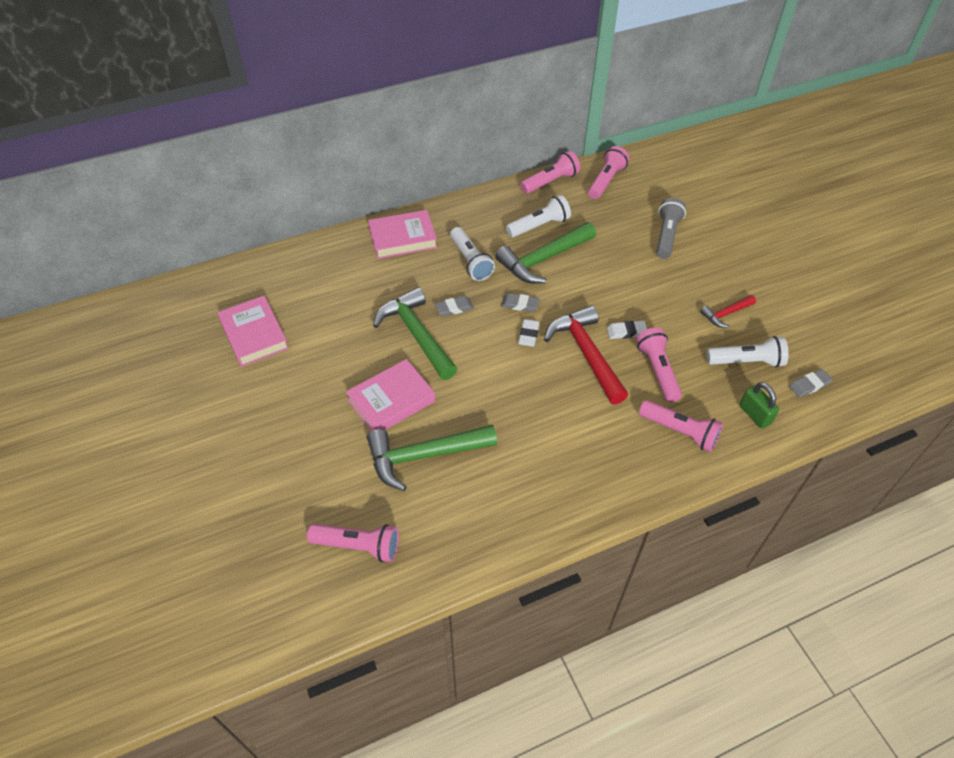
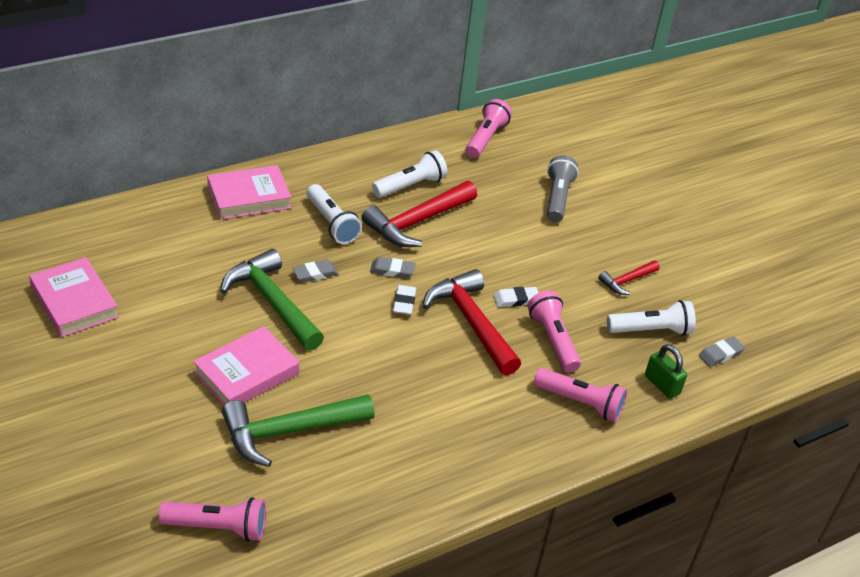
camera: 10 degrees left, 10 degrees down
green hammer [495,222,596,284] -> red hammer [361,181,477,247]
pink flashlight [520,151,580,194] -> none

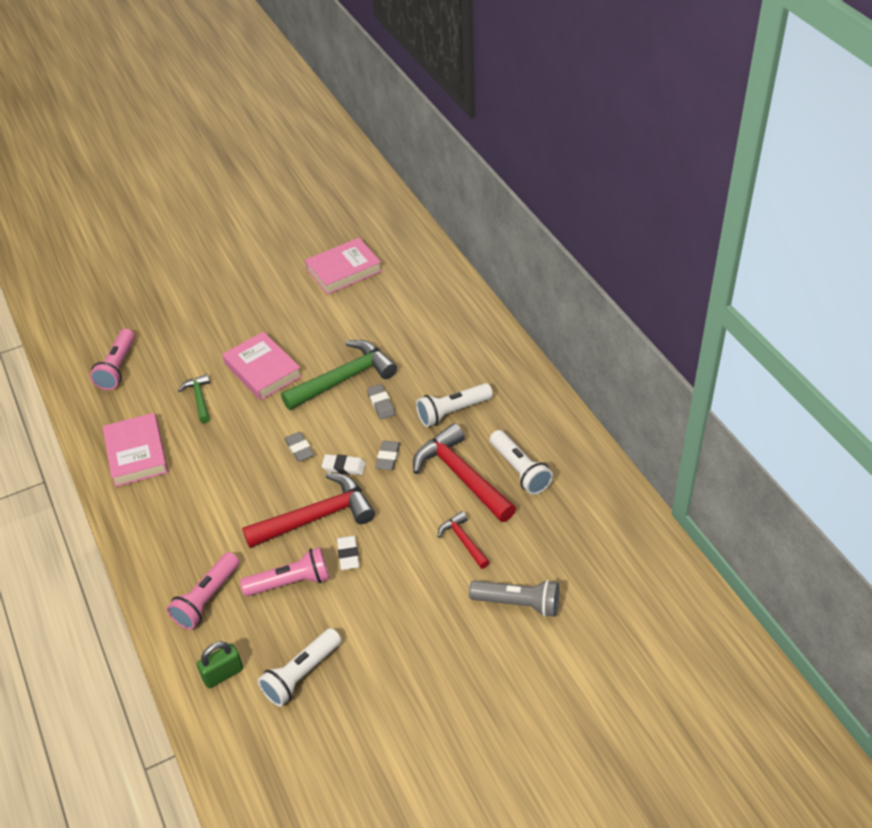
camera: 100 degrees right, 5 degrees up
pink book [207,165,292,220] -> pink book moved to [103,413,168,487]
green hammer [222,394,375,467] -> green hammer [178,374,210,423], size x0.52
pink flashlight [466,99,512,158] -> none
red hammer [598,260,660,295] -> red hammer moved to [438,511,490,569]
white flashlight [607,300,696,336] -> white flashlight turned 45 degrees clockwise [258,628,341,707]
grey eraser [699,337,745,367] -> grey eraser moved to [284,432,314,462]

